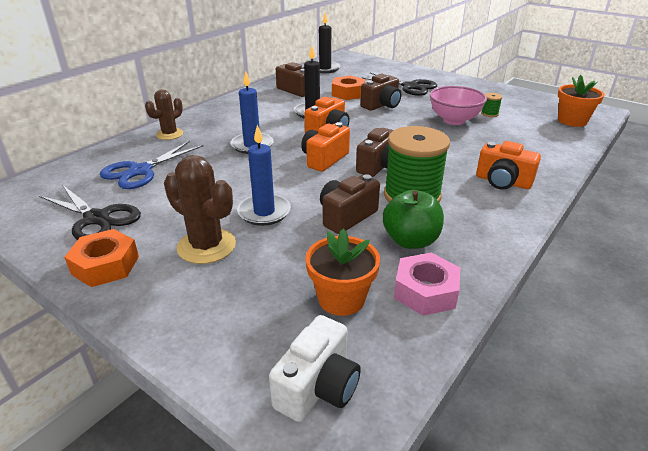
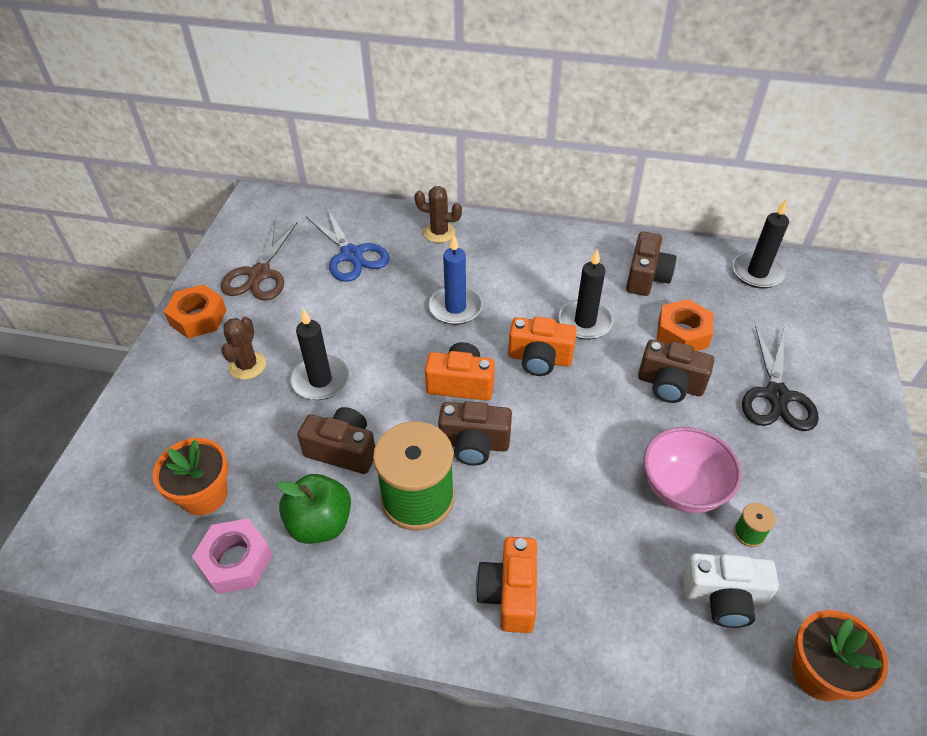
camera: 65 degrees right, 15 degrees up
black scissors [39,185,141,240] -> brown scissors [221,221,297,301]
blue scissors [100,141,204,189] -> blue scissors turned 135 degrees counterclockwise [306,208,390,282]
brown cactus [164,155,236,264] -> brown cactus [221,317,266,380], size x0.66
blue candle [237,125,291,226] -> black candle [291,308,349,400]
white camera [269,315,361,422] -> white camera moved to [682,553,779,628]

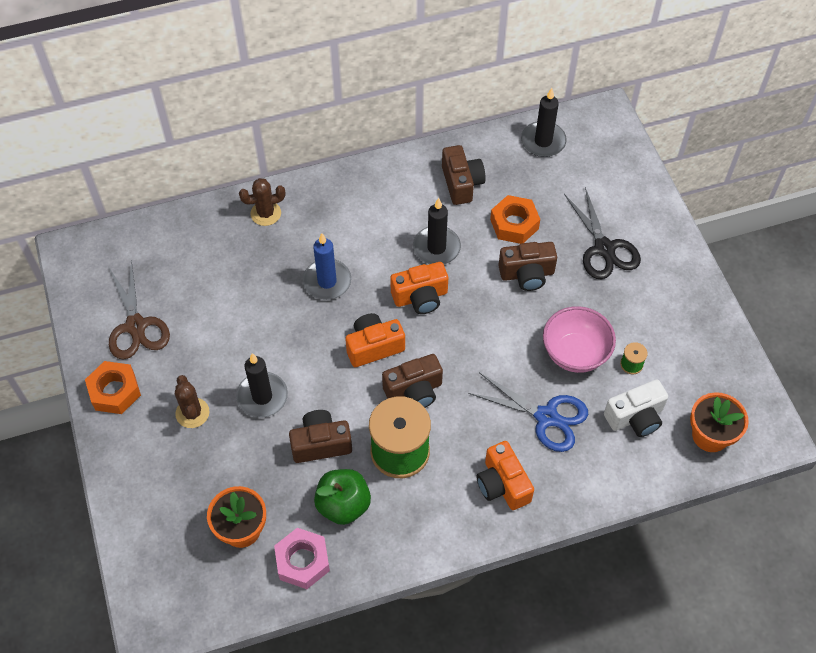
camera: 30 degrees left, 10 degrees up
blue scissors [306,208,390,282] -> blue scissors moved to [468,373,588,452]

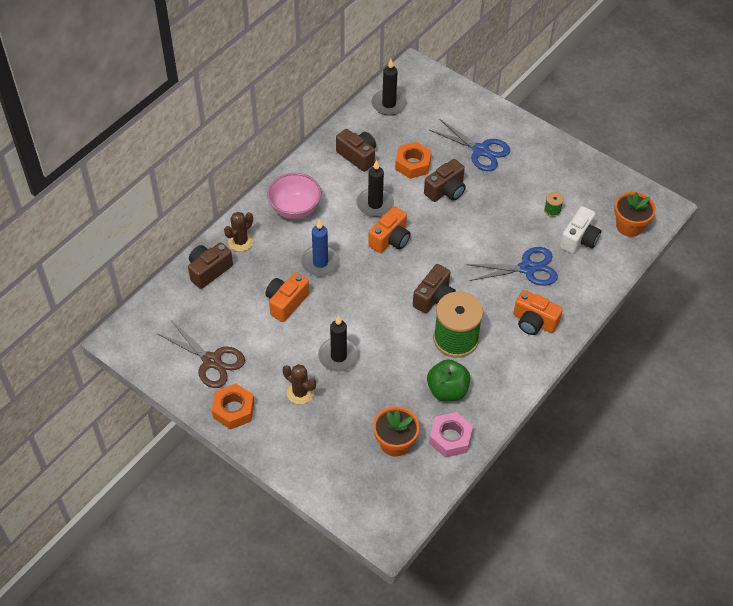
camera: 35 degrees left, 5 degrees down
brown camera [289,410,352,463] -> brown camera moved to [188,242,233,289]
orange camera [345,313,405,367] -> orange camera moved to [266,272,309,322]
pink bowl [543,306,616,373] -> pink bowl moved to [267,173,321,219]
black scissors [564,187,641,279] -> blue scissors [429,119,511,171]

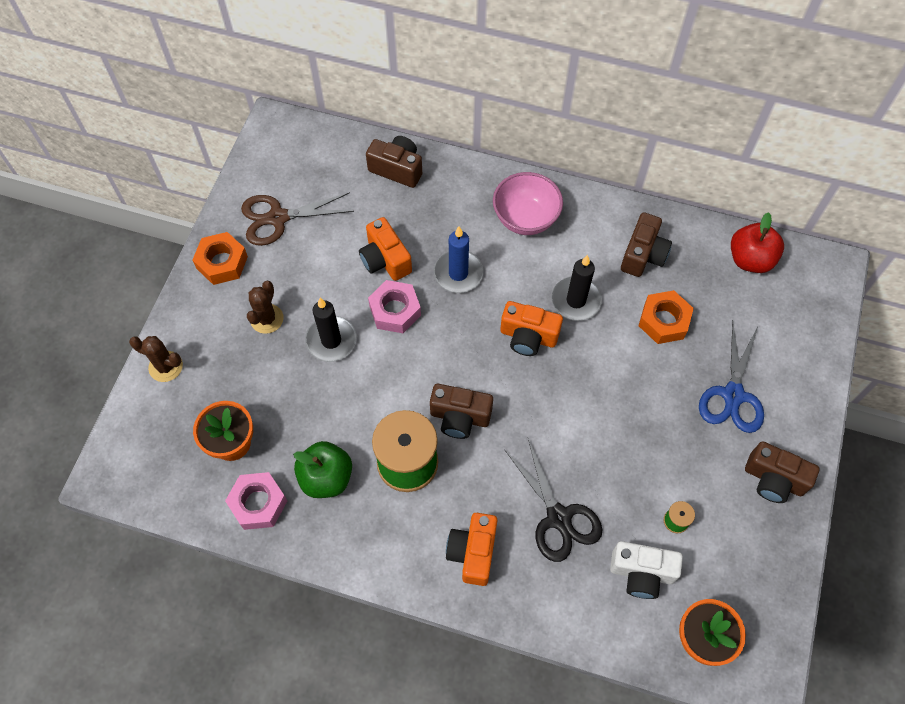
camera: 70 degrees right, 10 degrees up
brown scissors [158,320,245,388] -> brown scissors turned 60 degrees clockwise [241,192,354,246]
brown cactus [224,212,253,252] -> brown cactus moved to [129,336,183,382]
orange camera [266,272,309,322] -> orange camera turned 135 degrees counterclockwise [359,217,412,281]
black candle [372,59,407,116] -> red apple [731,212,784,273]
brown camera [424,159,466,202] -> brown camera moved to [745,441,820,503]
blue scissors [466,247,558,286] -> black scissors [505,439,602,562]
none -> pink nut [368,280,421,333]

